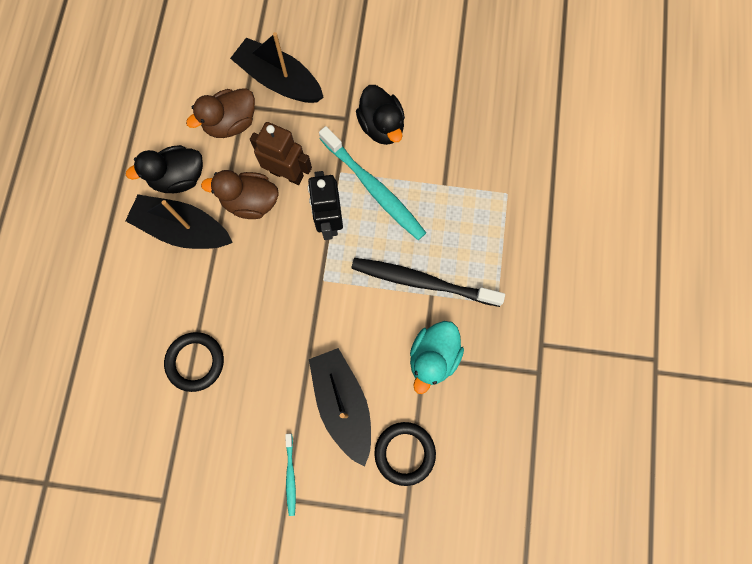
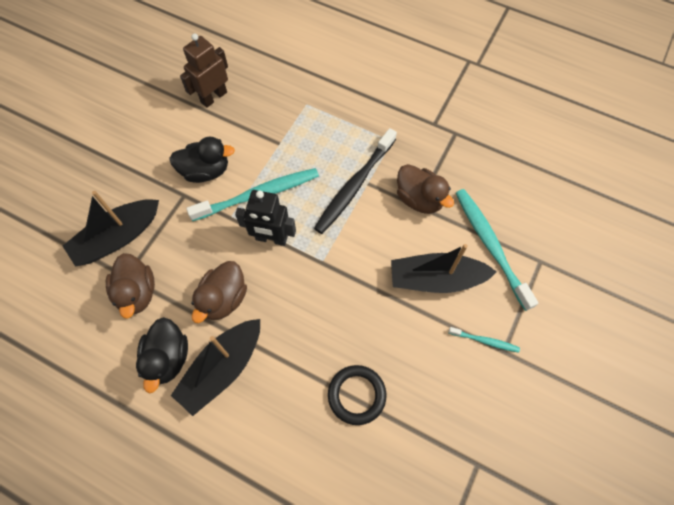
camera: 70 degrees left, 10 degrees down
brown robot [250,122,312,185] -> brown robot moved to [180,33,228,108]
black ring [374,422,436,486] -> turquoise toothbrush [456,189,538,311]
turquoise duck [410,321,464,394] -> brown duck [397,164,454,214]

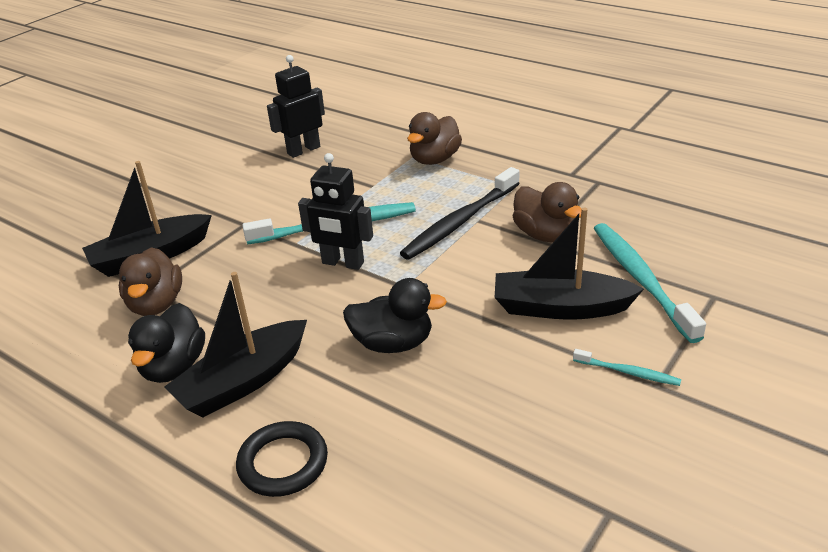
camera: 10 degrees right, 30 degrees down
black duck [169,137,235,183] -> black duck moved to [343,278,447,353]
brown robot [180,33,228,108] -> black robot [267,55,325,158]
brown duck [191,261,247,323] -> brown duck moved to [407,112,462,165]
black ring [328,365,386,425] -> black ring moved to [236,421,328,497]

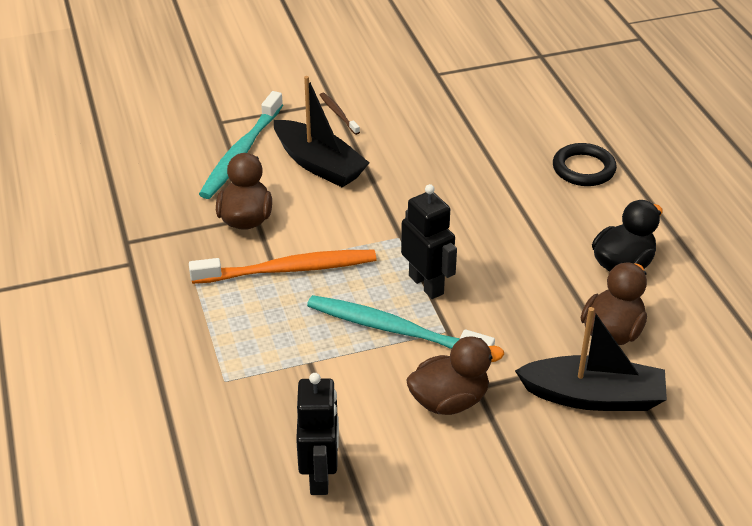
camera: 145 degrees left, 5 degrees up
black boat [164,272,307,417] -> none
black robot [267,55,325,158] -> black robot turned 90 degrees counterclockwise [296,373,339,495]
black duck [343,278,447,353] -> none
black toothbrush [400,167,520,260] -> orange toothbrush [189,250,376,284]
brown duck [407,112,462,165] -> brown duck moved to [406,336,504,415]
turquoise toothbrush [573,349,681,386] -> brown toothbrush [320,93,360,135]

